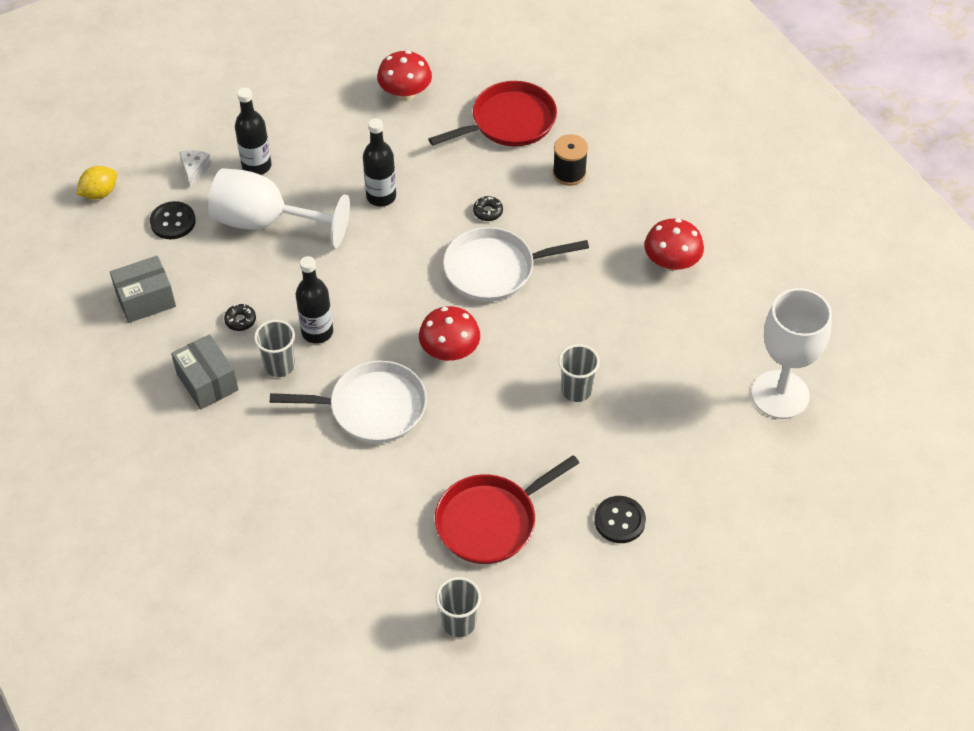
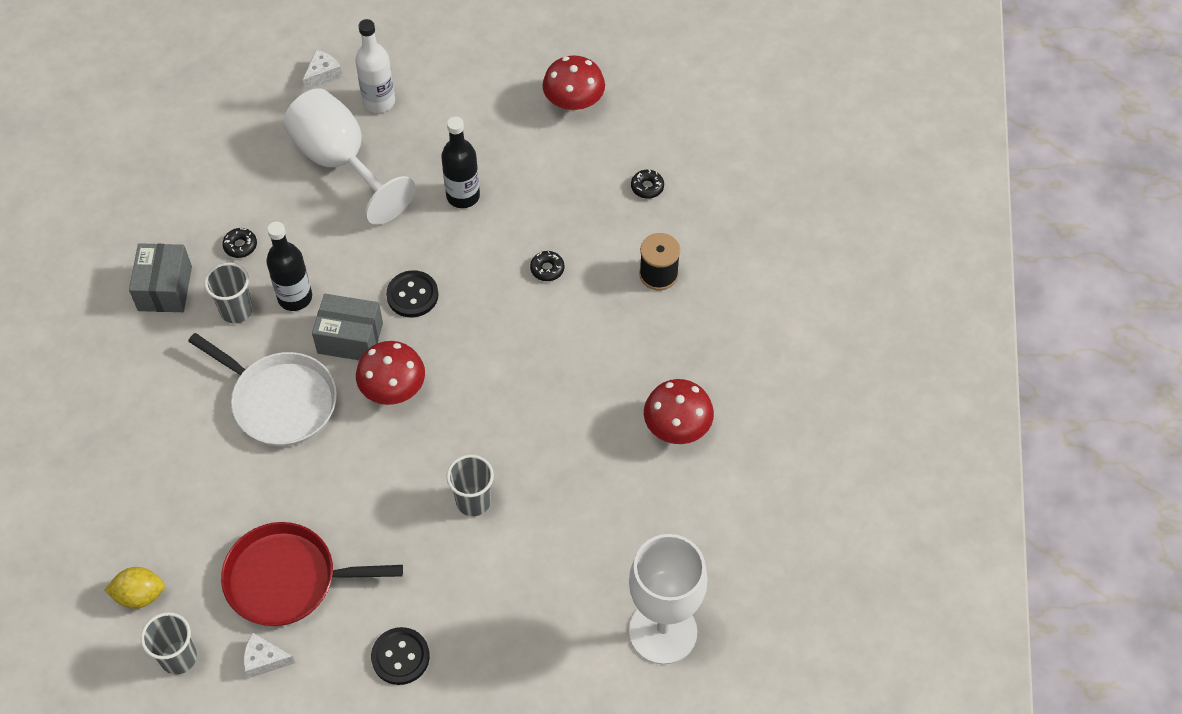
camera: 35 degrees right, 5 degrees up
yellow lemon [76,166,117,199] -> yellow lemon moved to [105,567,165,609]
grey box [110,255,176,323] -> grey box moved to [312,294,383,360]
black button [150,201,196,239] -> black button moved to [386,270,438,317]
black bottle [235,87,271,175] -> white bottle [355,19,395,113]
red pan [429,81,557,147] -> black donut [631,170,664,199]
white pan [443,227,589,301] -> none
none -> white cheese [243,633,295,679]

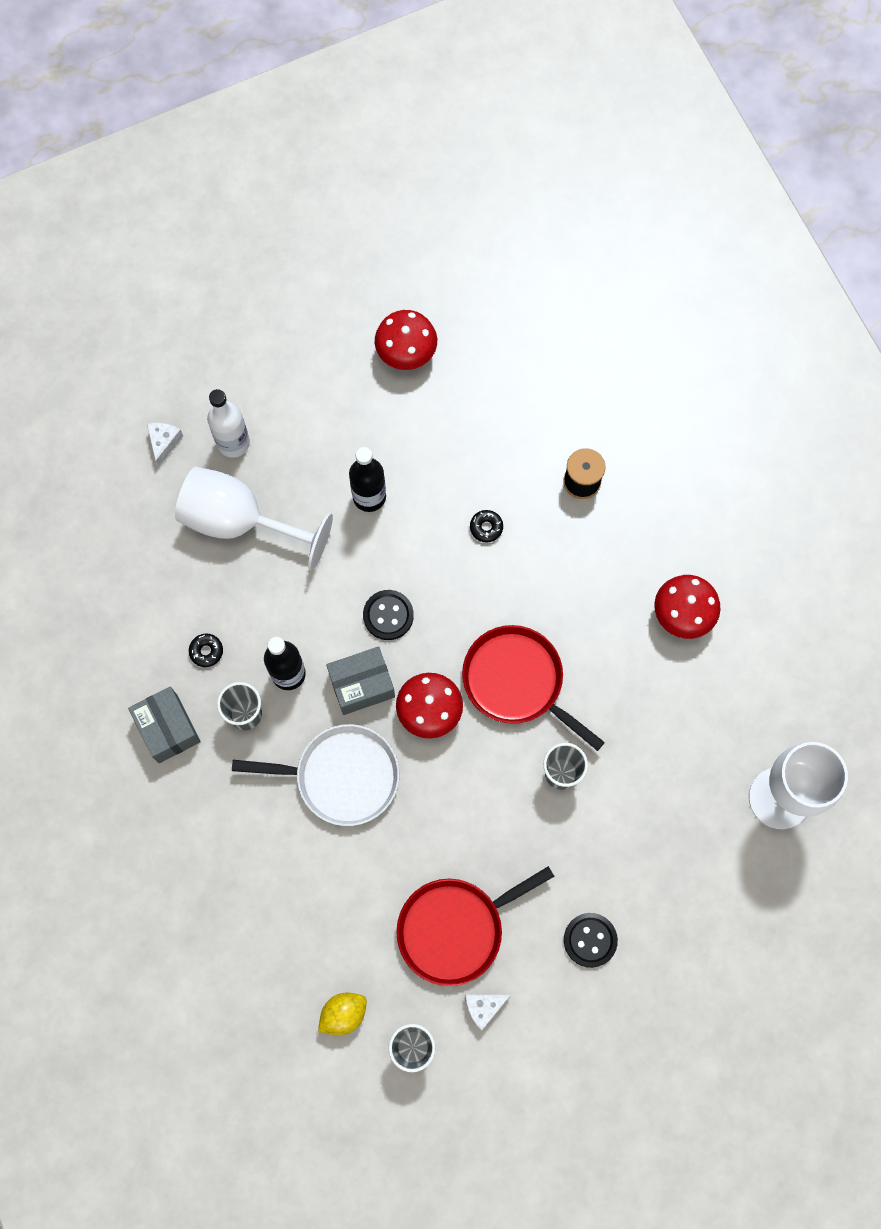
camera: 30 degrees left, 15 degrees up
black donut [631,170,664,199] -> none
none -> red pan [462,625,605,751]

